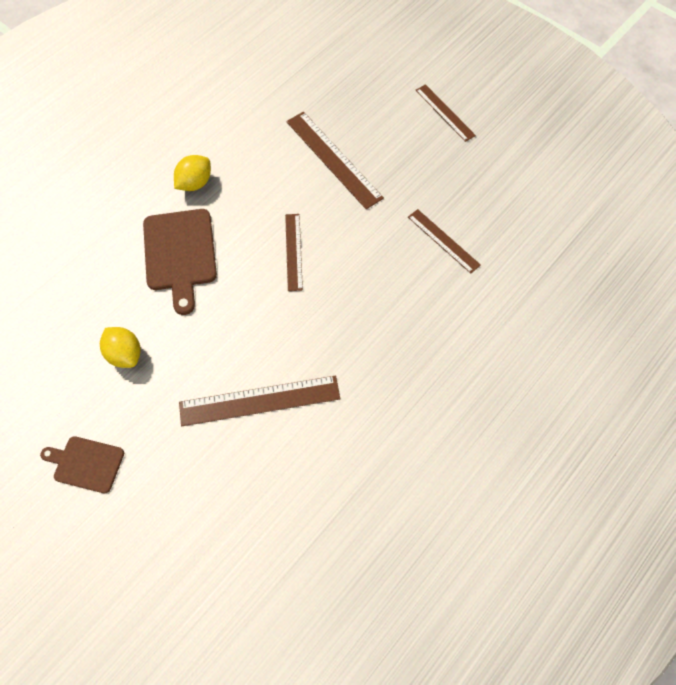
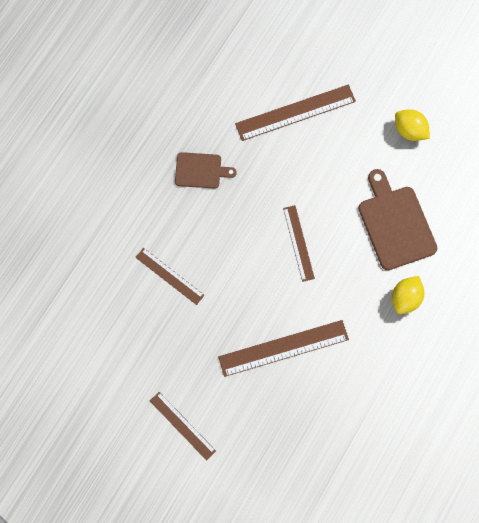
camera: 170 degrees right, 10 degrees up
brown cutting board [40,436,124,493] -> brown cutting board moved to [175,152,237,189]
brown ruler [286,112,384,209] -> brown ruler turned 60 degrees counterclockwise [218,320,349,377]

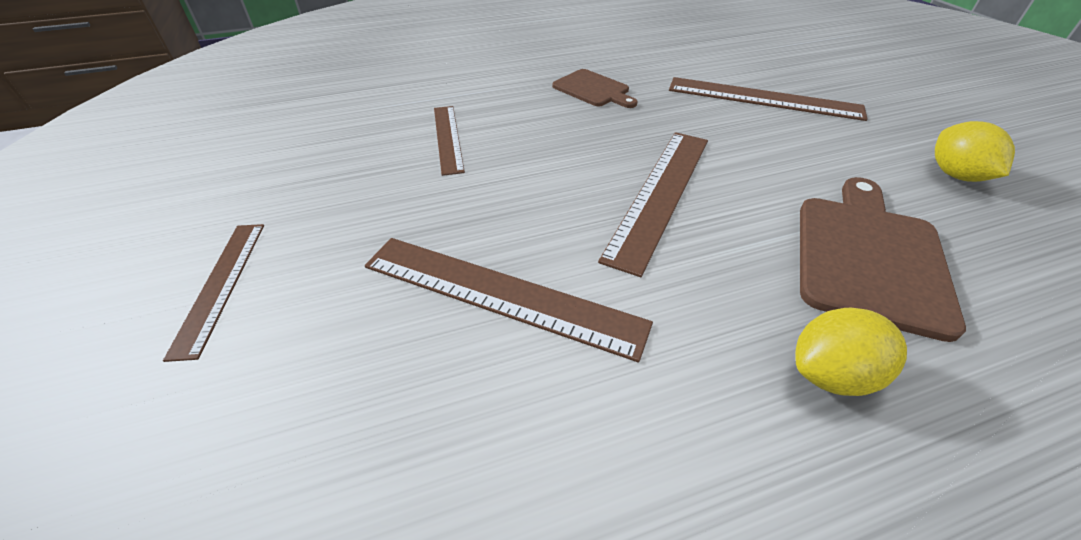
camera: 40 degrees right, 30 degrees down
brown ruler [283,205,315,282] -> brown ruler [598,132,708,277], size x1.61

